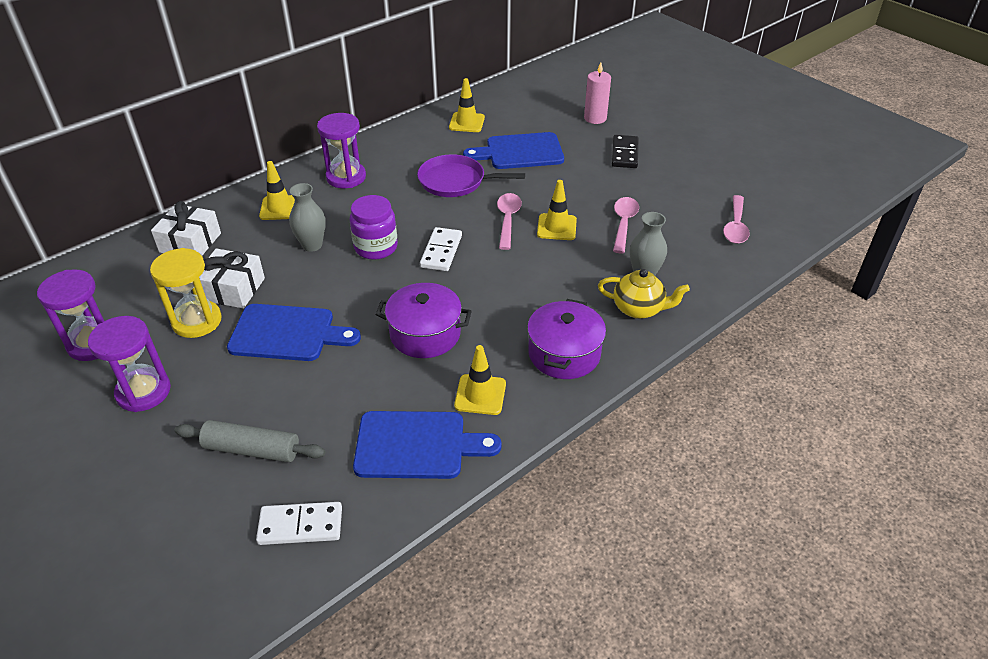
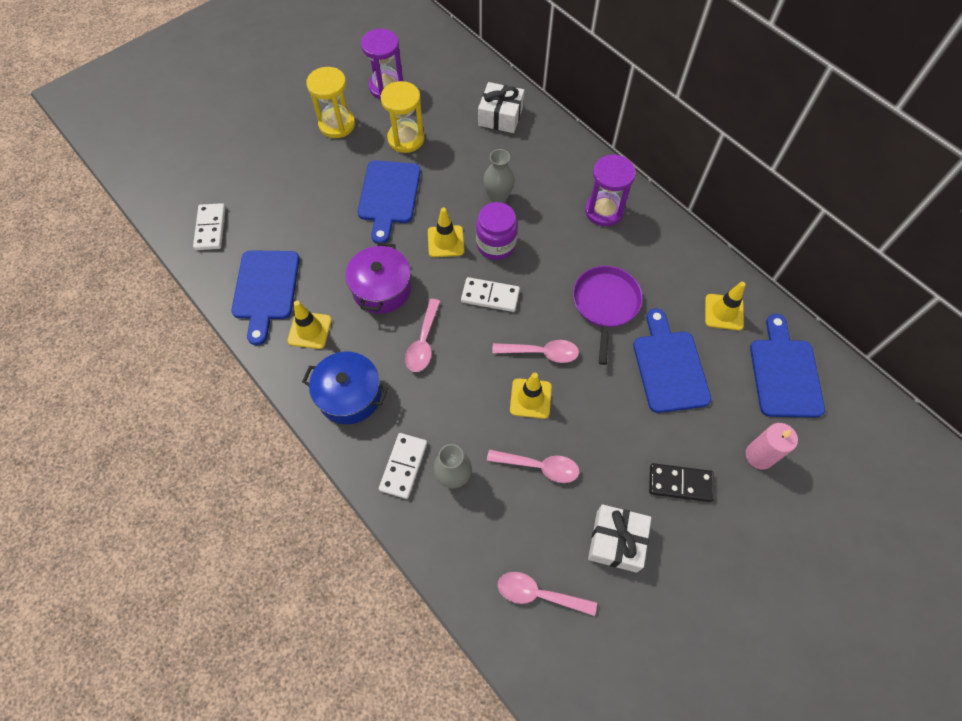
camera: 90 degrees right, 20 degrees up
purple hourglass [88,316,171,412] -> yellow hourglass [306,67,355,138]
grey rolling pin [174,420,326,462] -> none
white gift [200,248,265,308] -> white gift moved to [588,504,651,573]
yellow traffic cone [259,161,295,220] -> yellow traffic cone moved to [428,208,464,257]
purple pot [527,299,606,379] -> blue pot [302,352,388,424]
yellow teapot [598,269,690,319] -> white domino [379,433,427,499]
none -> pink spoon [405,299,440,372]
none -> blue cutting board [750,314,825,418]

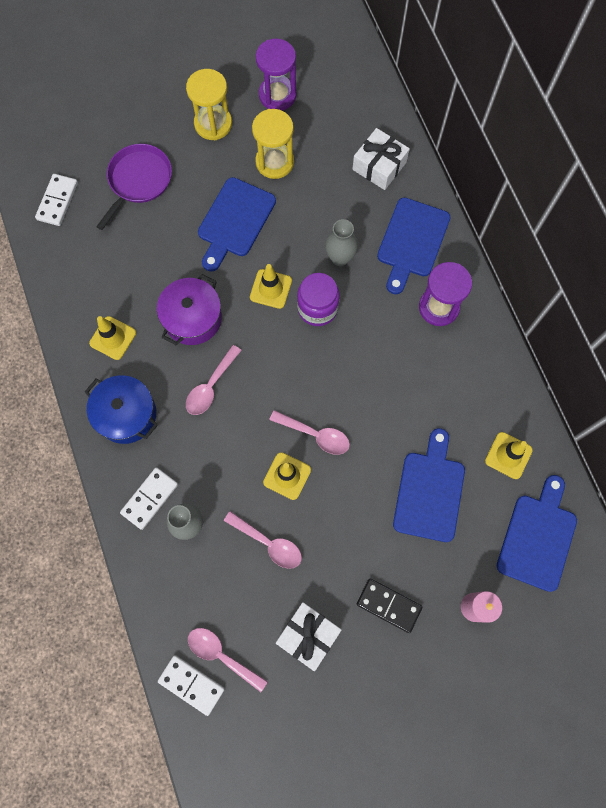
camera: 20 degrees right, 10 degrees up
blue cutting board [232,250,300,345] -> blue cutting board moved to [377,198,450,294]
white domino [461,277,520,312] -> white domino moved to [158,655,225,716]
purple pan [573,266,643,365] -> purple pan moved to [96,144,172,230]

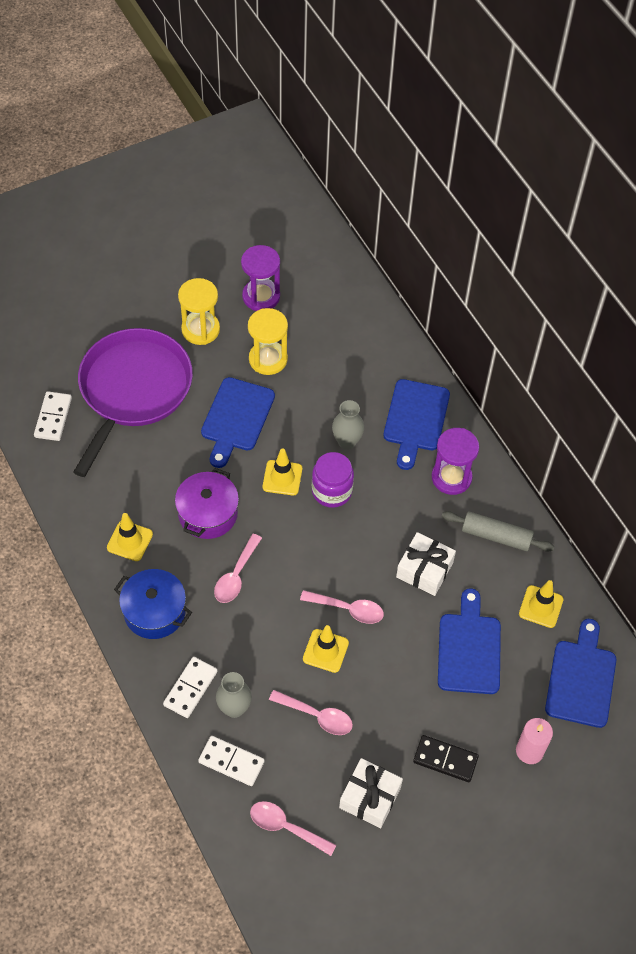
camera: 10 degrees left, 15 degrees down
purple pan [96,144,172,230] -> purple pan [74,328,193,477], size x1.74
white domino [158,655,225,716] -> white domino moved to [198,736,265,786]
white gift [352,128,410,190] -> white gift moved to [396,532,456,596]
none -> grey rolling pin [442,511,554,552]

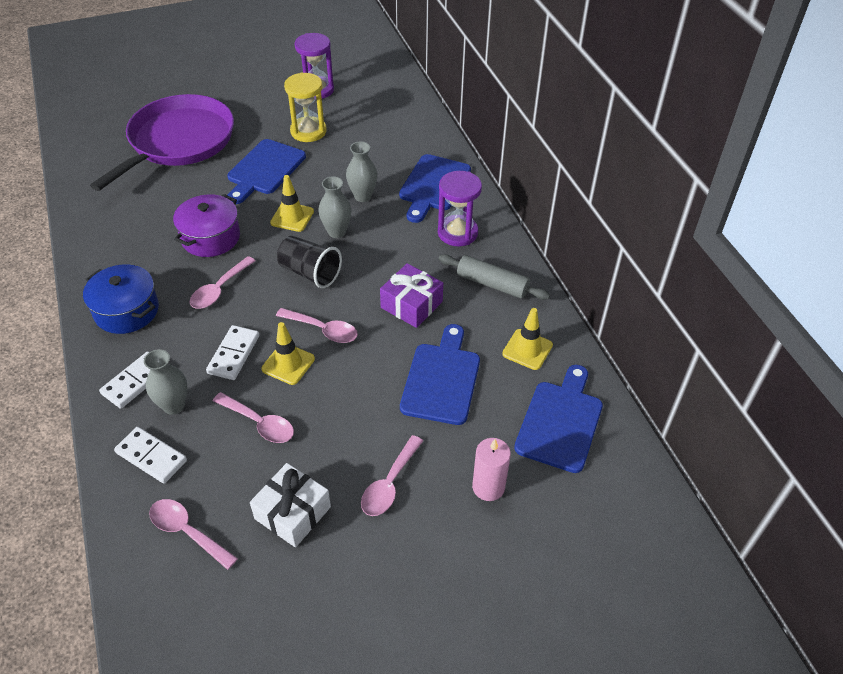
camera: 10 degrees right, 10 degrees down
white domino [34,391,72,441] -> white domino moved to [206,325,259,380]
yellow traffic cone [107,513,153,561] -> none
yellow hourglass [178,278,220,345] -> none
purple jar [312,452,354,508] -> grey vase [318,176,351,238]
white gift [396,532,456,596] -> purple gift [380,263,443,328]
black domino [413,735,479,782] -> pink spoon [361,435,423,516]
none -> black cup [277,236,342,288]

